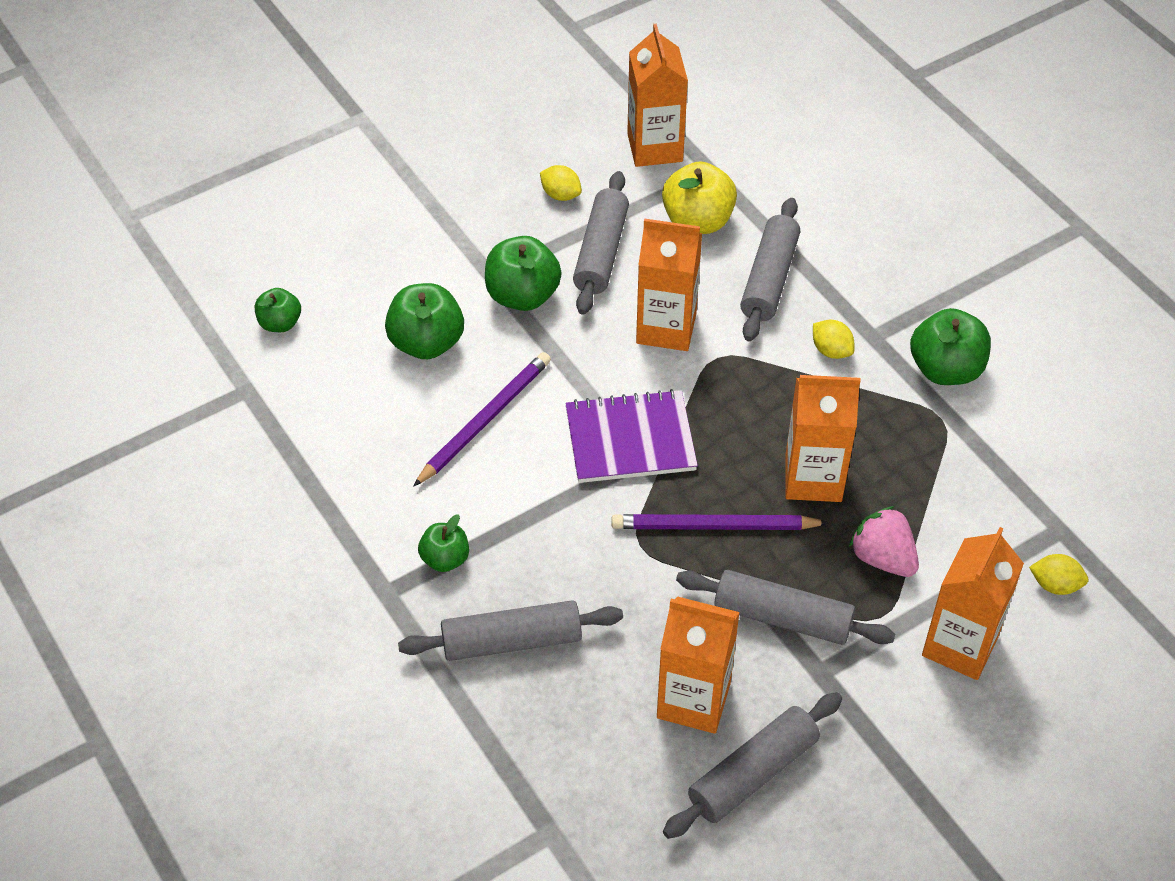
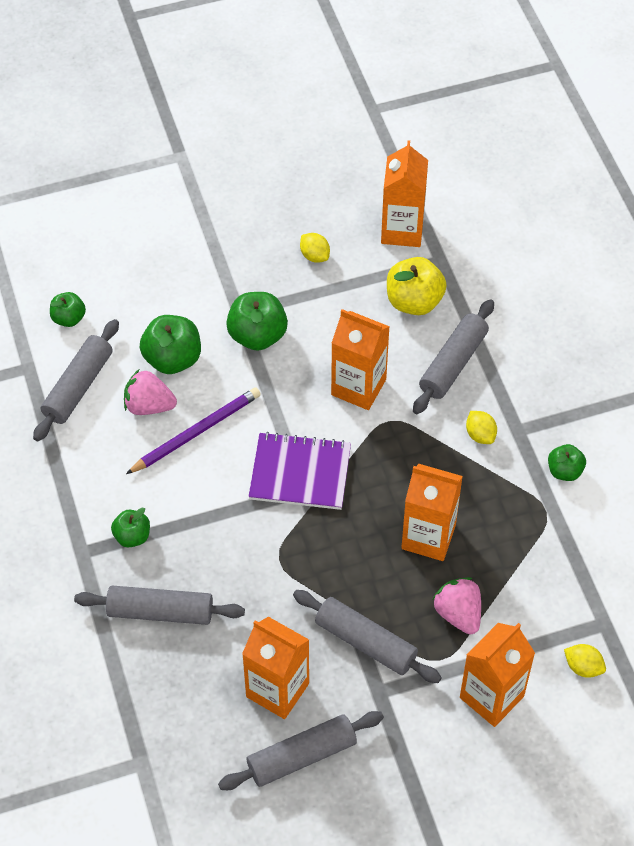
camera: 15 degrees right, 5 degrees up
grey rolling pin [573,171,629,315] -> grey rolling pin moved to [33,319,119,442]
purple pencil [612,514,829,530] -> none
green apple [910,308,991,385] -> green apple [548,444,586,481], size x0.60
none -> pink strawberry [124,369,177,415]

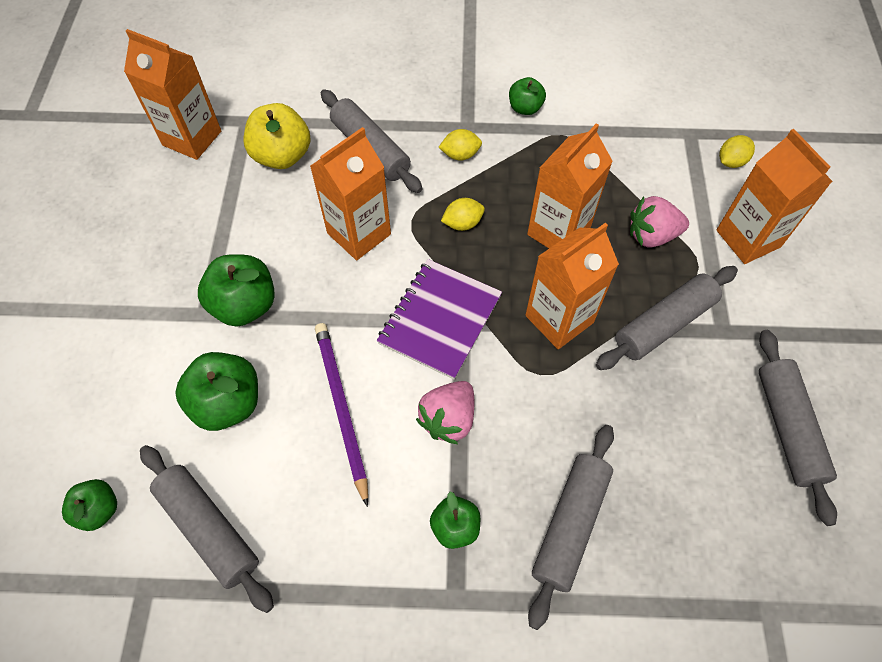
camera: 70 degrees left, 5 degrees up
pink strawberry [124,369,177,415] -> pink strawberry moved to [416,381,474,444]
orange carton [242,617,309,719] -> orange carton moved to [525,223,619,349]
yellow lemon [300,233,330,263] -> yellow lemon moved to [441,198,485,231]

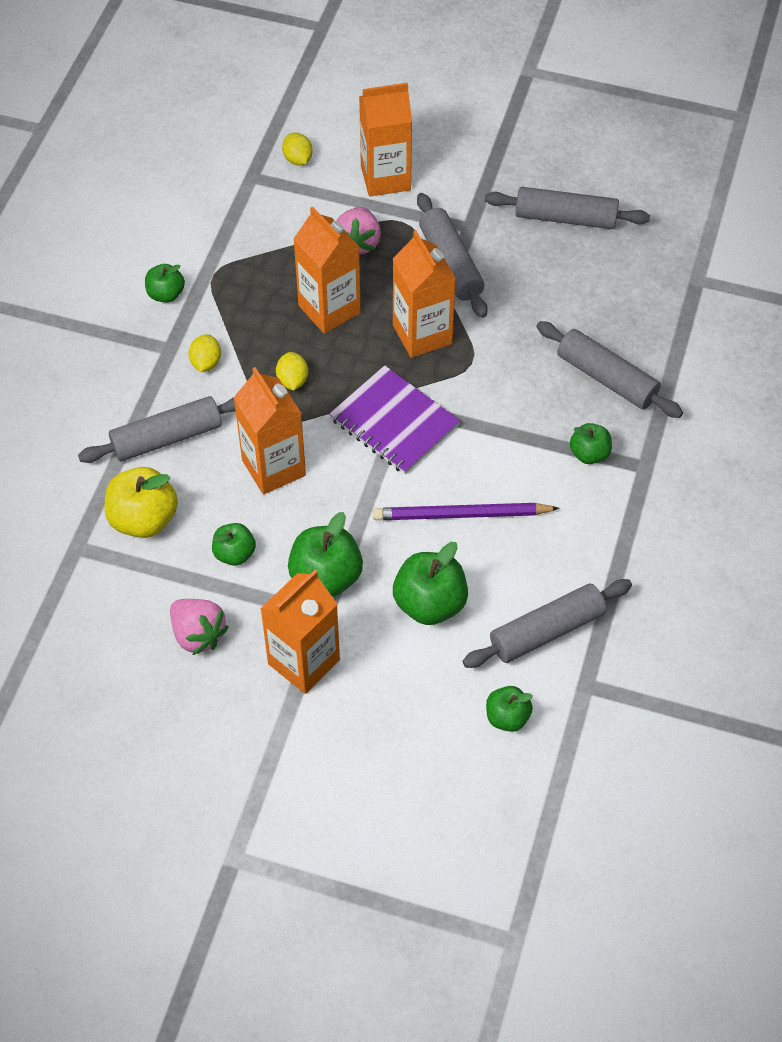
camera: 75 degrees left, 5 degrees down
orange carton [124,29,221,160] -> orange carton moved to [260,570,340,694]
pink strawberry [416,381,474,444] -> pink strawberry moved to [170,599,229,655]
none -> green apple [212,523,256,566]

